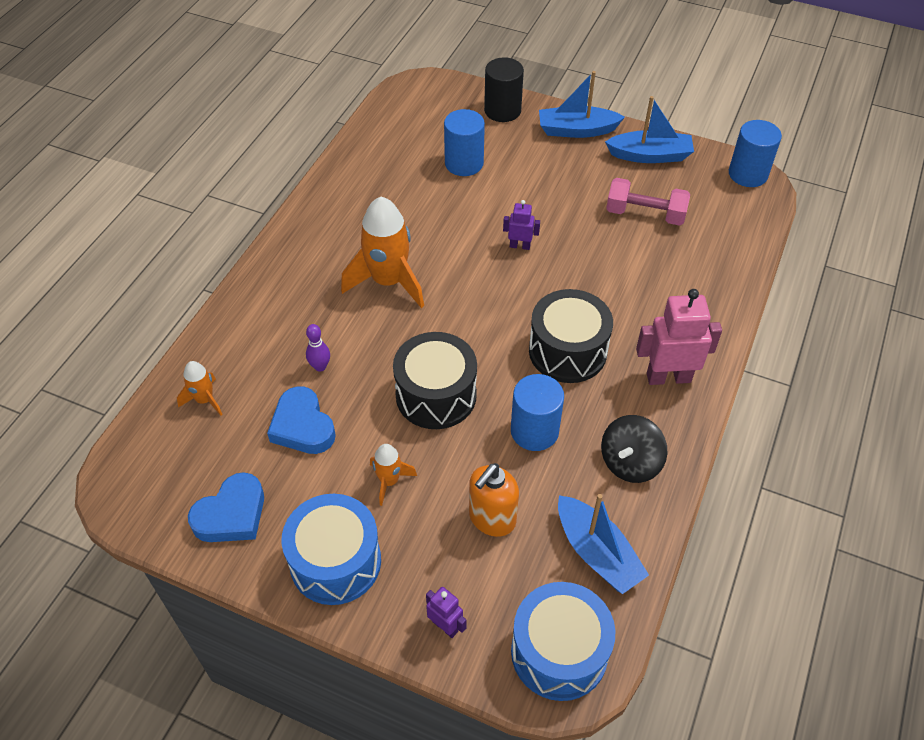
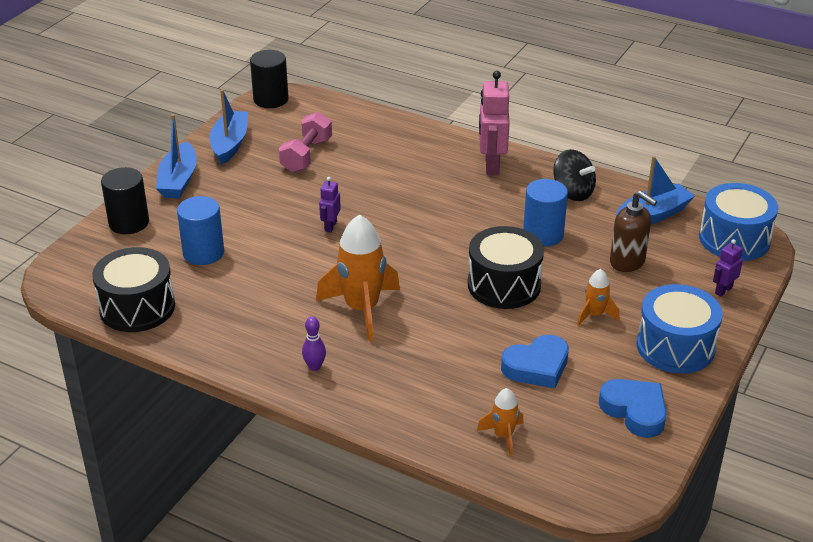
camera: 85 degrees left, 15 degrees down
purple bowling pin [306,324,330,372] -> purple bowling pin moved to [302,317,326,371]
orange soap dispenser [469,463,519,537] -> brown soap dispenser [610,191,657,272]
black drum [529,289,613,383] -> black drum moved to [92,247,175,332]
blue cylinder [729,120,782,187] -> black cylinder [250,50,289,108]

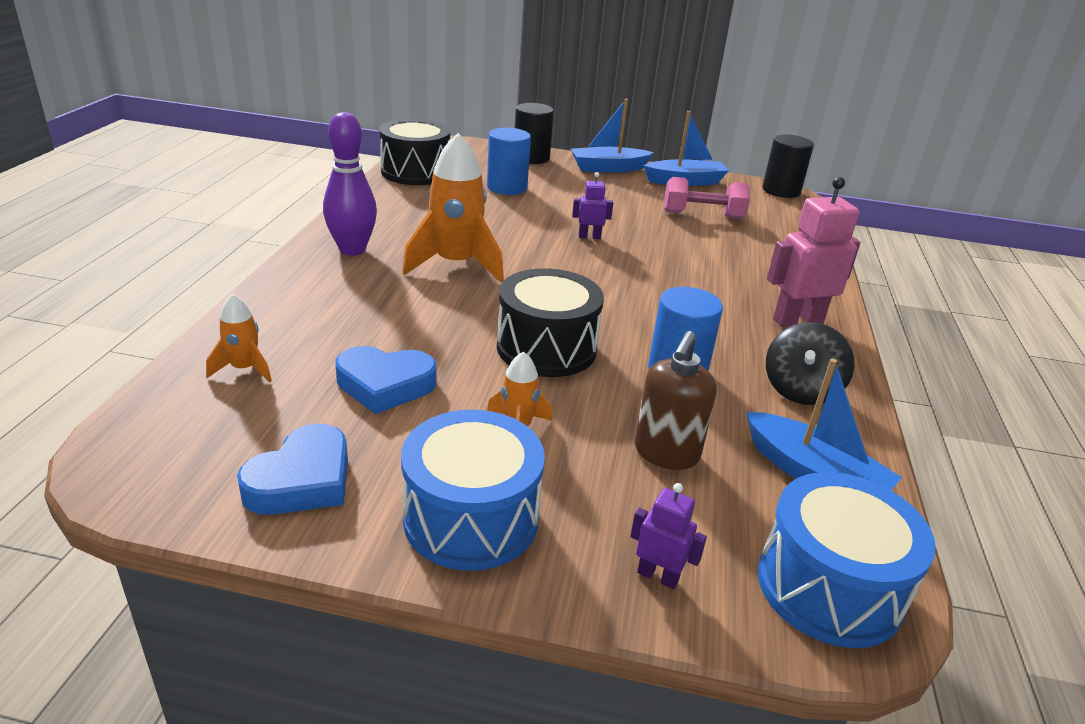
camera: 70 degrees right, 5 degrees down
purple bowling pin [302,317,326,371] -> purple bowling pin [323,112,377,256], size x2.00
blue heart [501,335,569,388] -> blue heart turned 45 degrees counterclockwise [335,346,436,414]

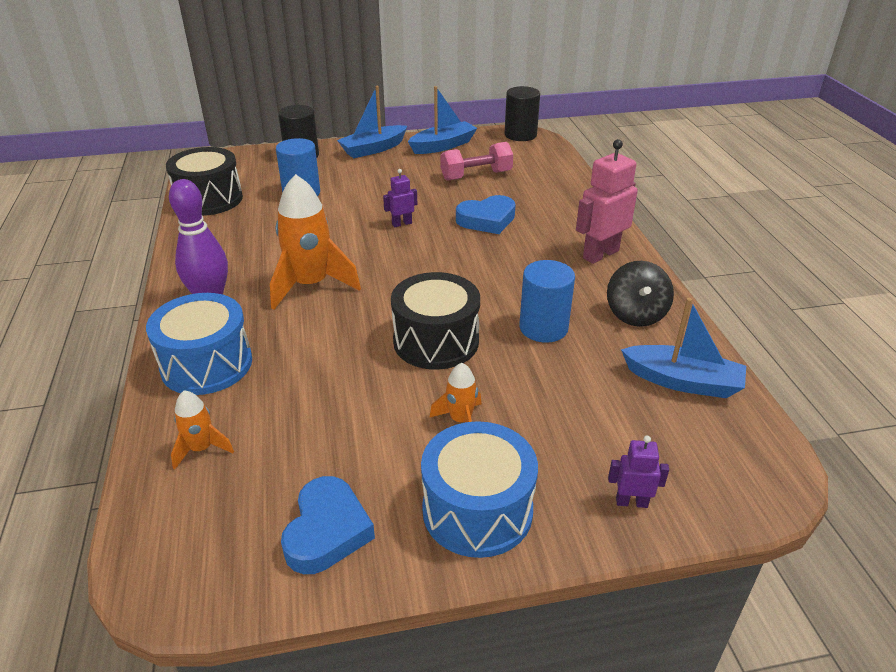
camera: 20 degrees left, 5 degrees up
blue heart [335,346,436,414] -> blue heart moved to [456,195,516,234]
brown soap dispenser [635,331,717,470] -> none
blue drum [758,472,936,648] -> blue drum moved to [146,293,252,395]

